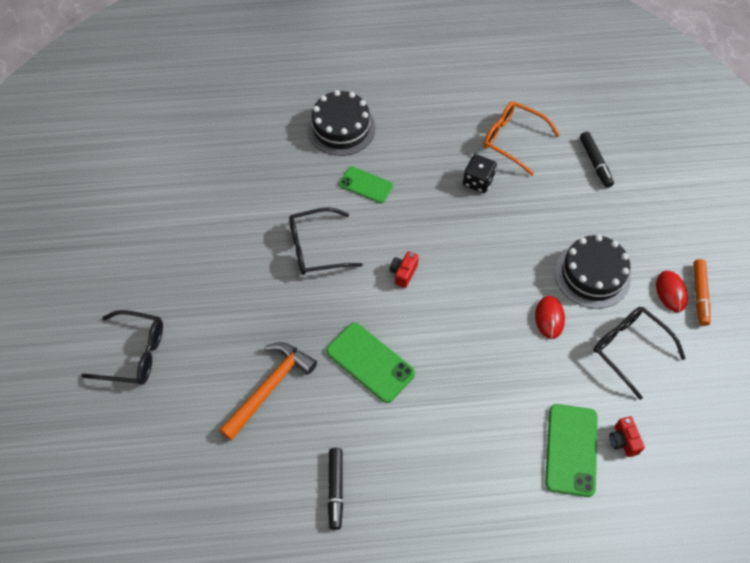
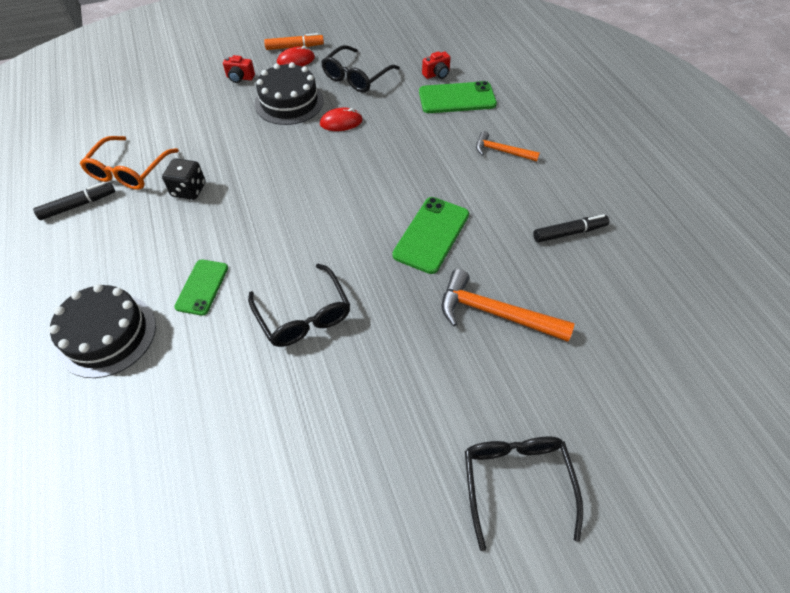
camera: 105 degrees left, 5 degrees down
red camera [389,251,419,288] -> red camera moved to [223,55,255,83]
black marker [580,132,614,188] -> black marker moved to [33,182,115,220]
none -> orange hammer [476,131,540,162]

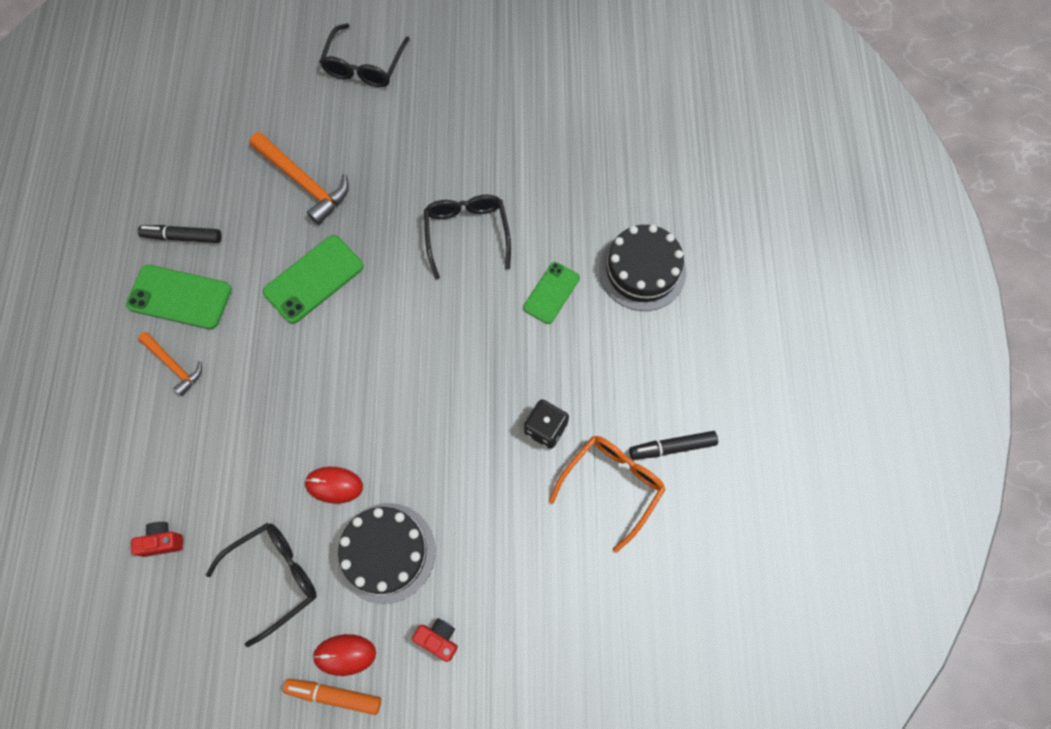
camera: 160 degrees left, 15 degrees up
green phone [419,81,497,113] -> green phone moved to [126,265,232,329]

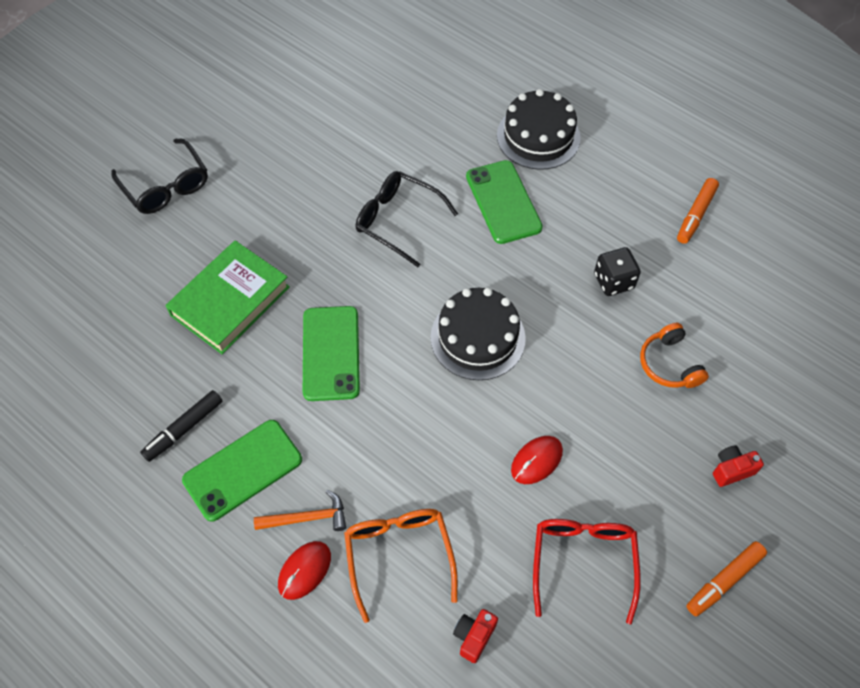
camera: 50 degrees left, 10 degrees down
black glasses [206,523,317,647] -> red glasses [533,519,641,624]
orange hammer [249,132,349,225] -> green book [165,240,290,354]
red mouse [312,634,376,676] -> red mouse moved to [278,541,331,600]
black cake [337,503,435,604] -> black cake moved to [431,288,526,380]
green phone [523,262,580,324] -> green phone [466,160,543,244], size x1.53
orange glasses [549,436,666,553] -> orange glasses moved to [344,509,458,623]
black marker [629,431,718,460] -> orange marker [677,178,719,244]
none -> orange headphones [640,323,709,388]

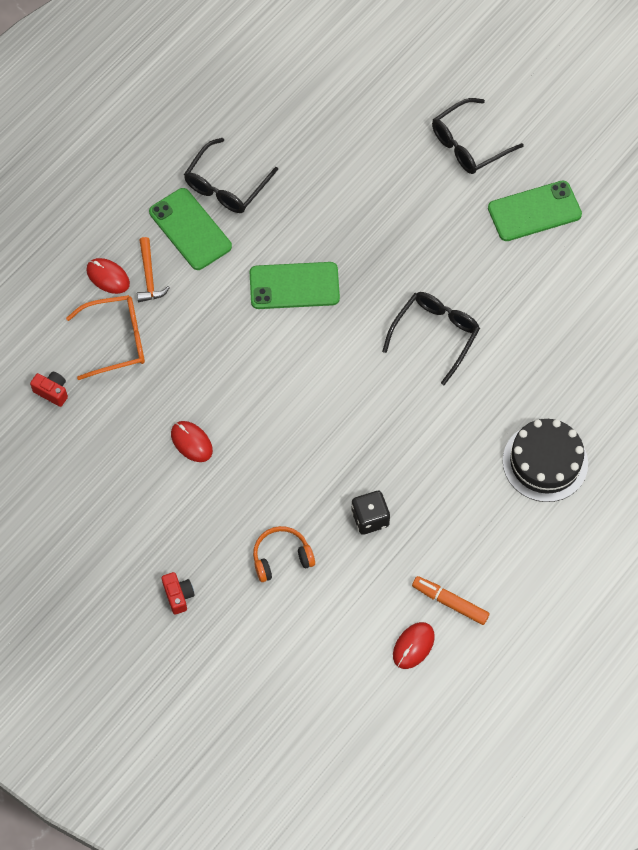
camera: 90 degrees right, 5 degrees up
black marker [140,390,223,462] -> black glasses [184,138,278,213]
green book [165,240,290,354] -> none
black cake [431,288,526,380] -> none
green phone [466,160,543,244] -> green phone moved to [488,181,582,241]
red glasses [533,519,641,624] -> none
orange marker [686,541,767,616] -> none
none -> red mouse [393,622,435,669]

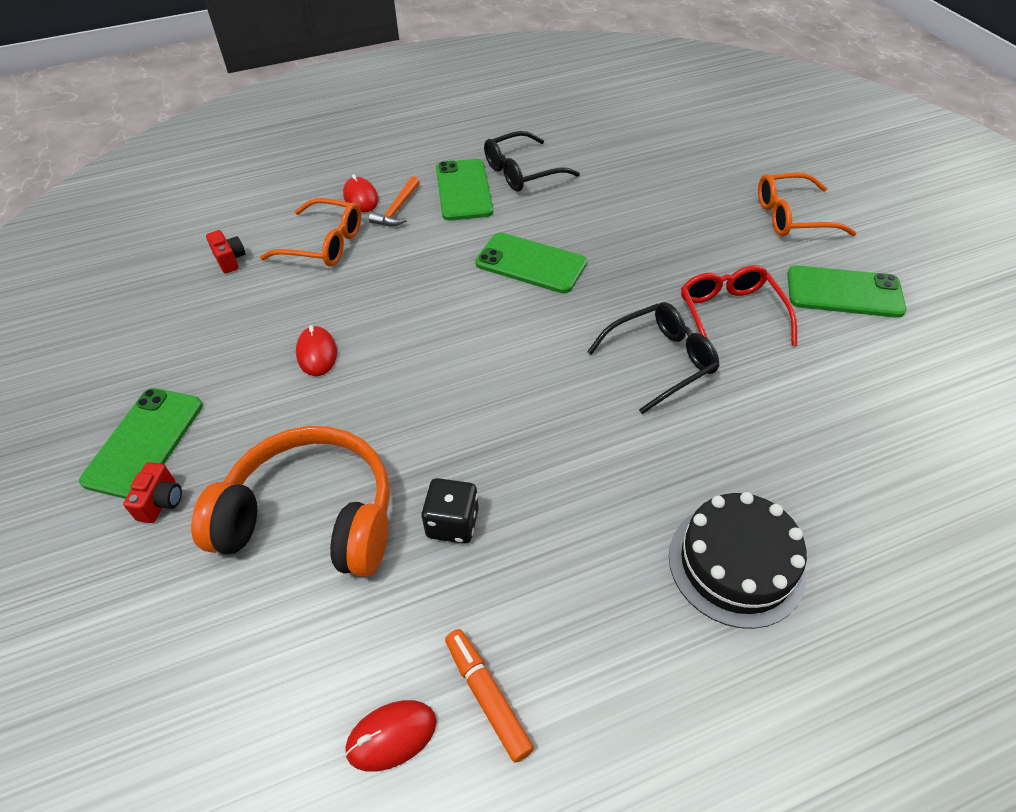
camera: 30 degrees right, 15 degrees down
orange headphones [253,526,315,582] -> orange headphones [191,426,390,577], size x2.03
black glasses [432,98,524,174] -> orange glasses [758,172,856,237]
none -> green phone [79,388,203,499]
none -> red glasses [681,265,797,346]

